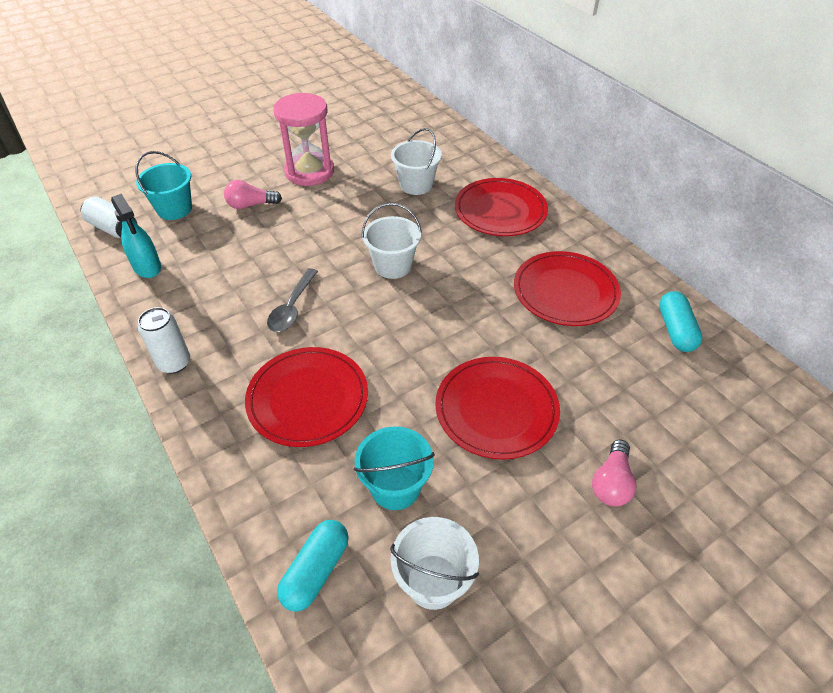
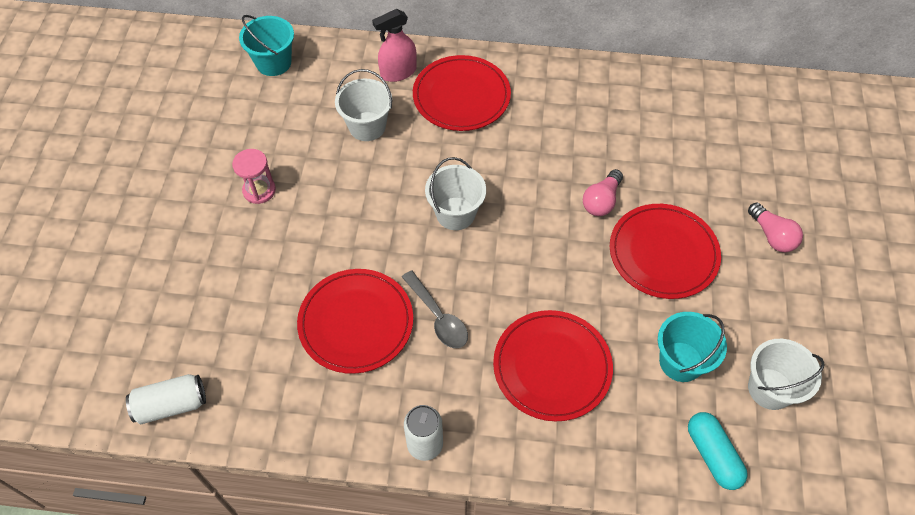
camera: 50 degrees left, 10 degrees up
turquoise spray bottle [111,194,161,278] -> none
turquoise bucket [136,151,192,220] -> turquoise bucket moved to [239,15,294,76]
pink light bulb [224,180,282,209] -> pink light bulb moved to [583,169,623,216]
pink hourglass [273,93,334,186] -> pink hourglass [232,149,276,204], size x0.55
red plate [514,251,621,326] -> red plate moved to [297,269,413,374]
turquoise capsule [659,291,702,352] -> none
none -> pink spray bottle [372,9,417,82]

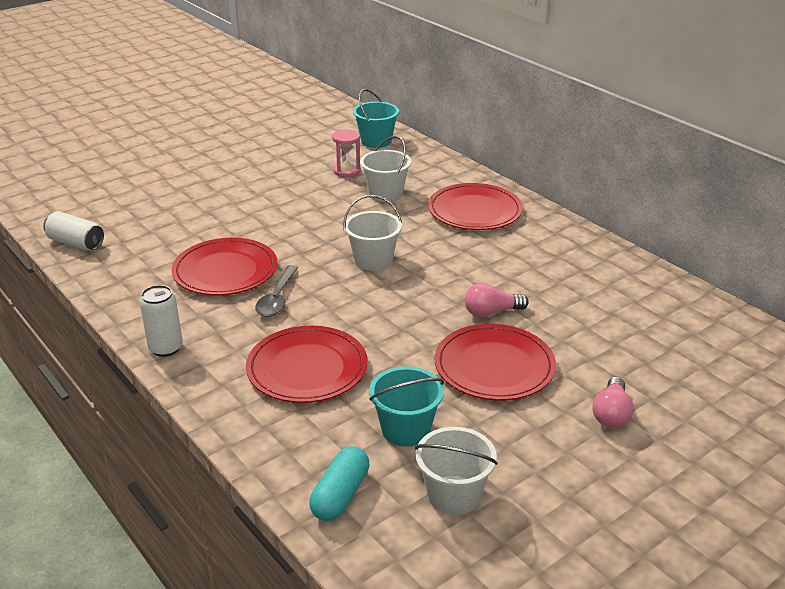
camera: 45 degrees right, 25 degrees down
pink hourglass [232,149,276,204] -> pink hourglass moved to [332,129,361,177]
pink spray bottle [372,9,417,82] -> none

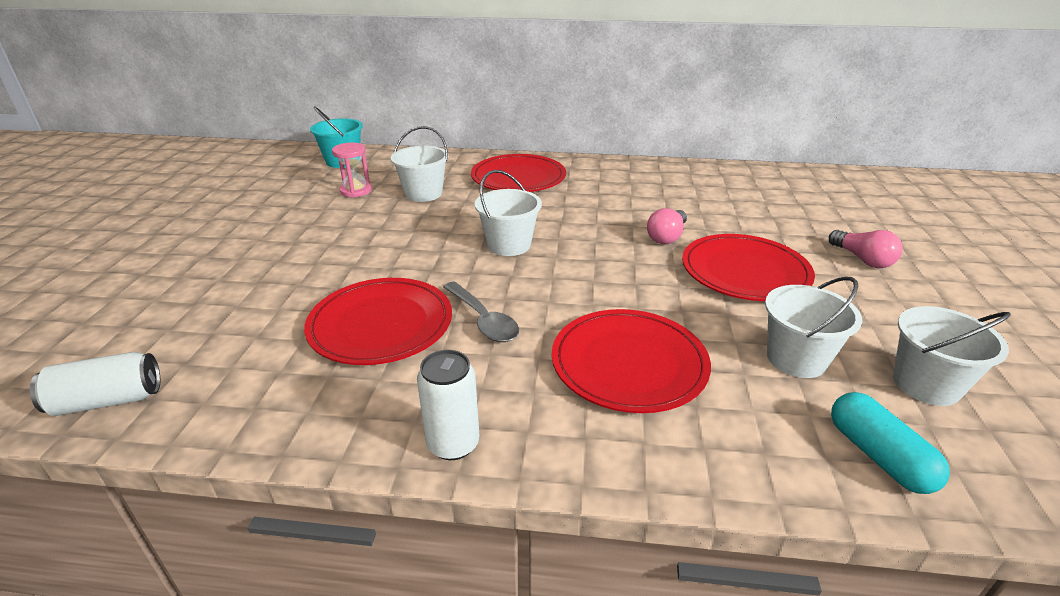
camera: 45 degrees left, 0 degrees up
turquoise bucket [369,366,444,447] -> white bucket [765,277,862,378]

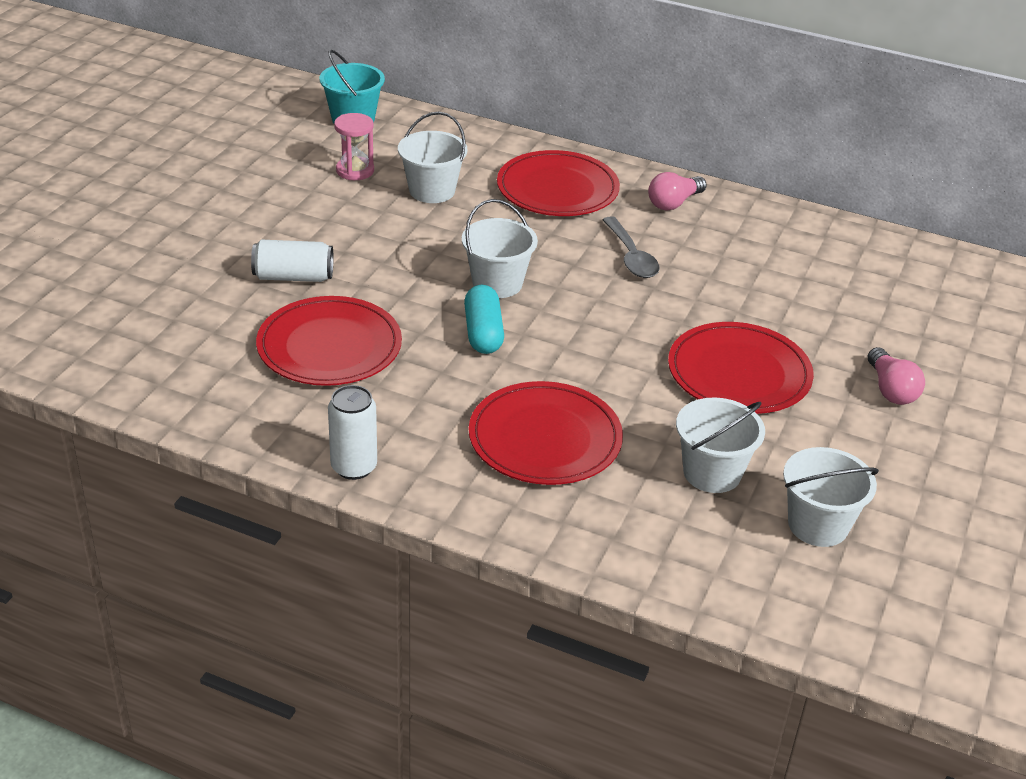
camera: 15 degrees right, 5 degrees up
white can [30,352,160,416] -> white can moved to [251,240,333,282]
grey spoon [443,282,519,342] -> grey spoon moved to [602,216,660,278]
pink light bulb [647,208,687,244] -> pink light bulb moved to [648,172,707,211]
turquoise capsule [831,392,950,494] -> turquoise capsule moved to [464,285,504,354]

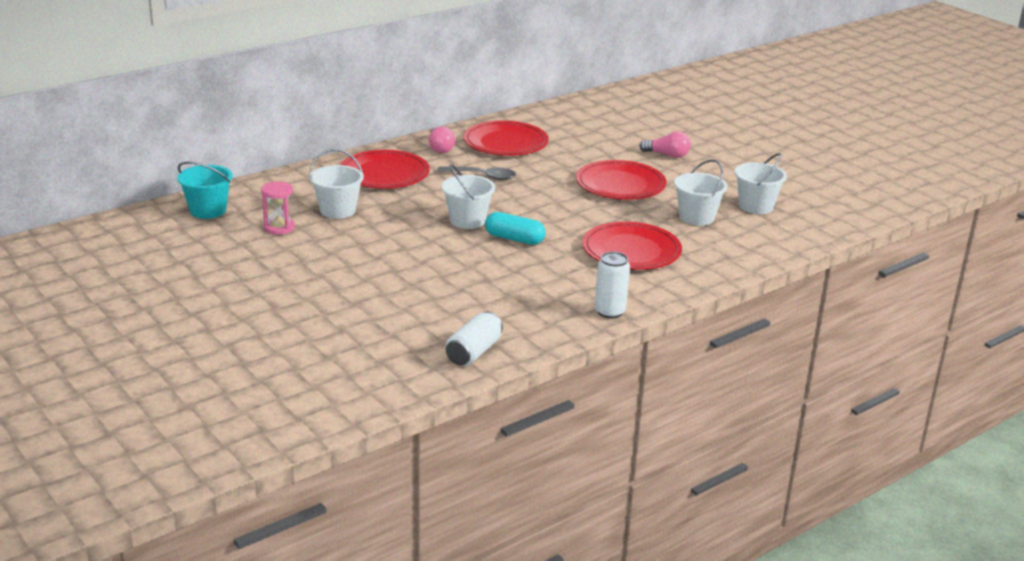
camera: 60 degrees left, 10 degrees down
white can [251,240,333,282] -> white can moved to [446,312,503,366]
red plate [256,296,402,386] -> red plate moved to [464,121,549,156]

